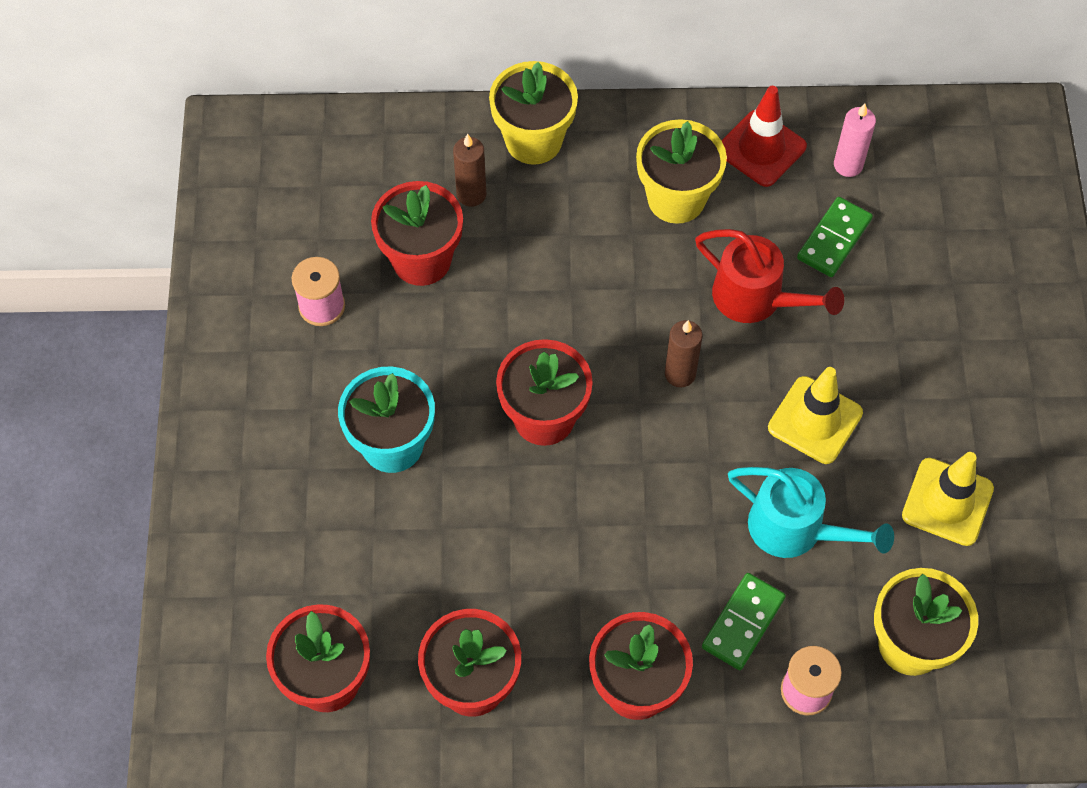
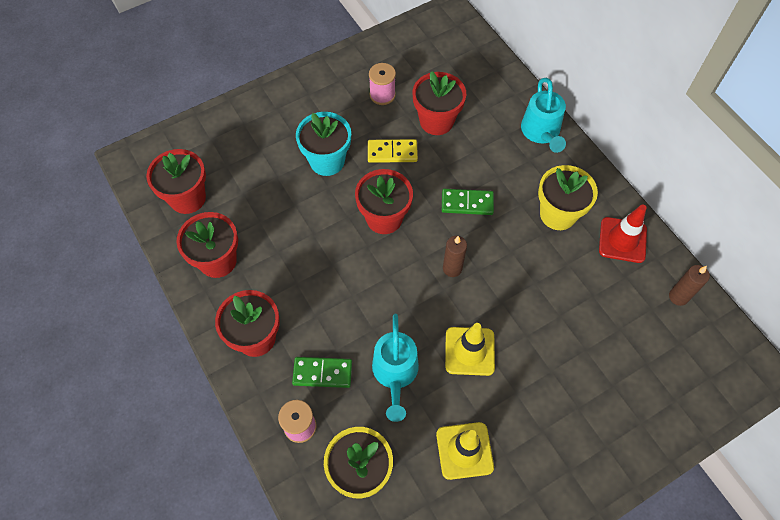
camera: 60 degrees right, 0 degrees up
brown candle [453,133,486,207] -> brown candle moved to [669,265,710,306]
yellow flower pot [489,61,578,165] -> turquoise watering can [521,78,566,153]
red watering can [695,229,844,323] -> none
green domino [797,197,873,277] -> green domino moved to [442,189,494,215]
pink candle [834,103,876,177] -> none
none -> yellow domino [368,139,418,163]

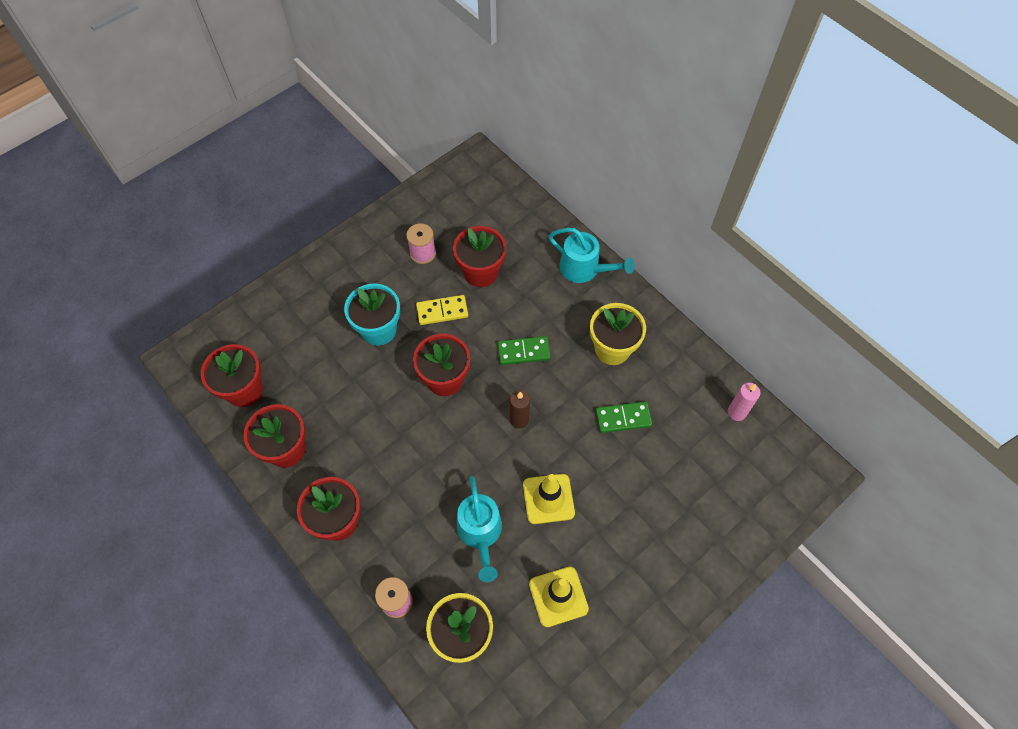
camera: 10 degrees left, 0 degrees up
green domino [292,357,352,388] -> green domino moved to [596,402,652,433]
turquoise watering can [521,78,566,153] -> turquoise watering can turned 45 degrees counterclockwise [548,228,635,283]
red traffic cone [599,204,647,263] -> none
brown candle [669,265,710,306] -> pink candle [728,383,760,421]

